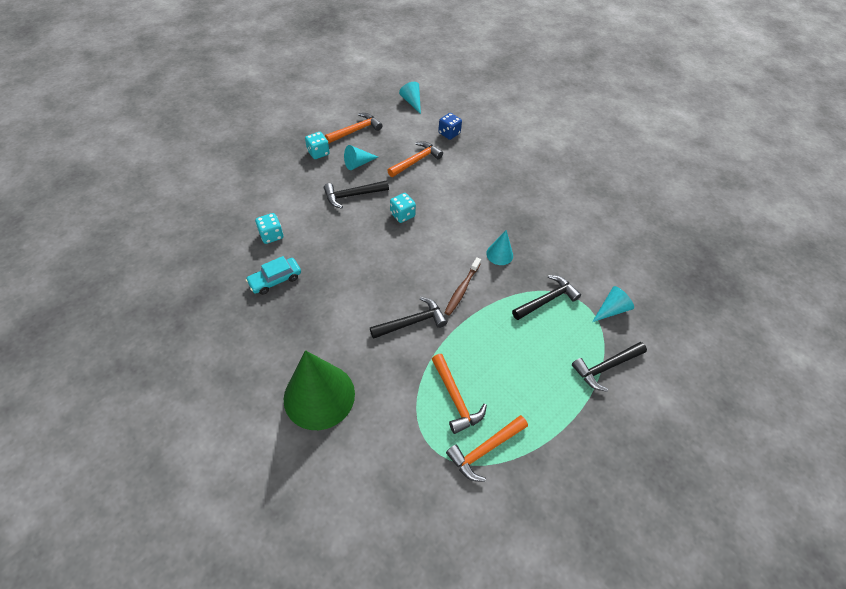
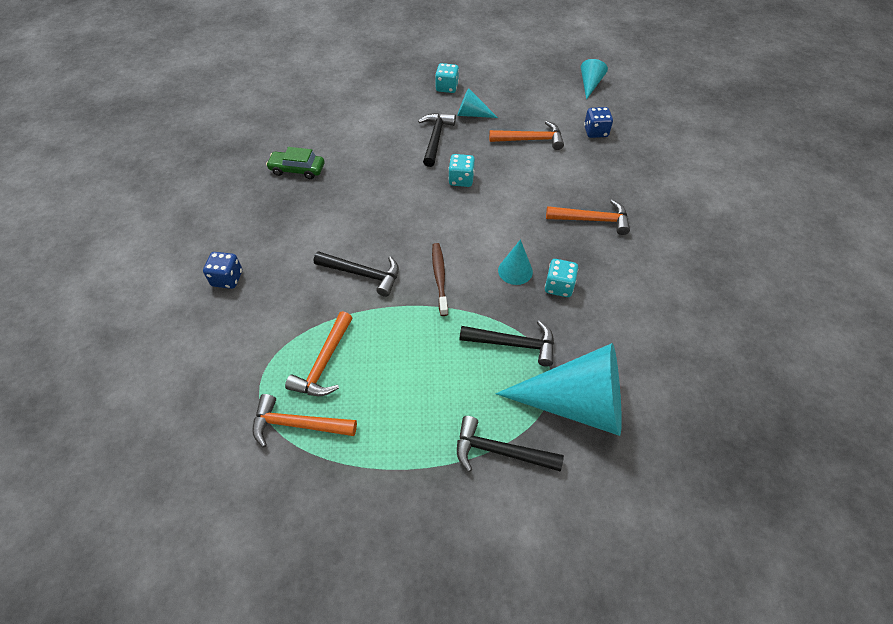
camera: 45 degrees right, 0 degrees up
turquoise car [246,256,301,295] -> green car [266,147,324,179]
turquoise dice [255,213,283,244] -> turquoise dice moved to [545,259,578,297]
green cone [284,350,355,430] -> blue dice [203,252,243,289]
black hammer [324,180,389,209] -> black hammer turned 75 degrees clockwise [418,113,456,167]
orange hammer [325,113,382,143] -> orange hammer moved to [546,199,630,235]
brown toothbrush [444,258,481,316] -> brown toothbrush turned 105 degrees clockwise [432,243,448,316]
turquoise cone [592,286,634,322] -> turquoise cone [496,343,622,436], size x2.14

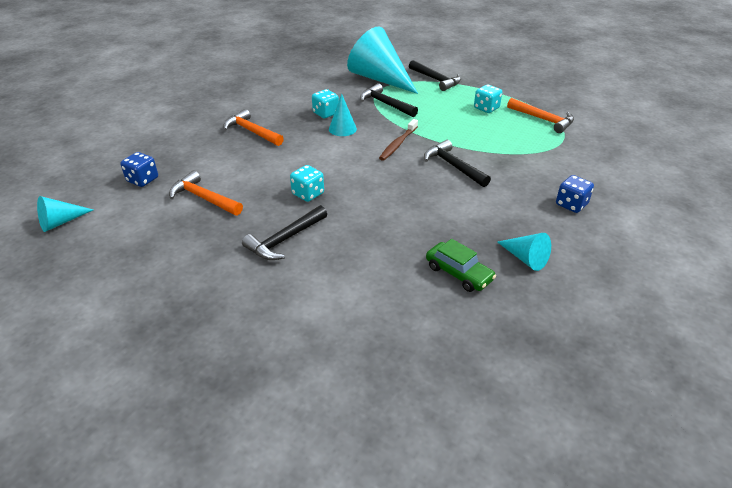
camera: 145 degrees left, 15 degrees down
orange hammer [285,311,352,396] -> none
turquoise dice [435,63,459,93] -> turquoise dice moved to [474,84,502,113]
turquoise cone [457,88,498,118] -> turquoise cone moved to [497,233,551,271]

